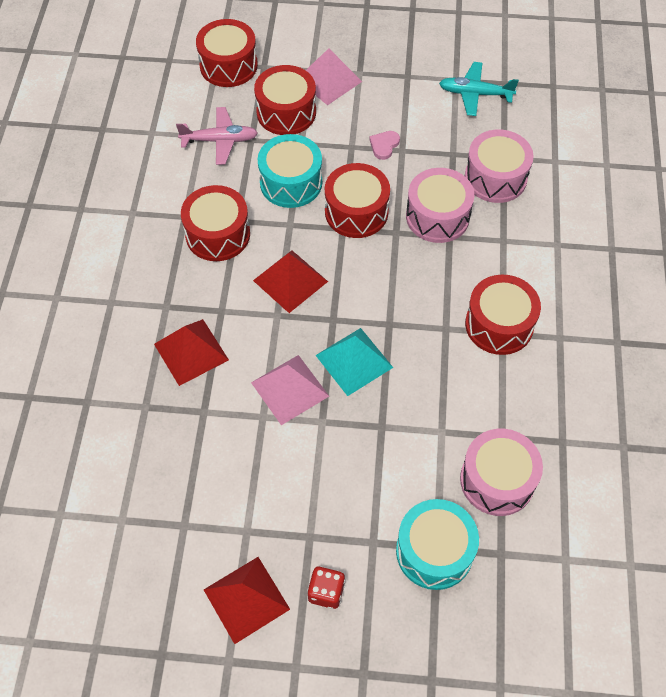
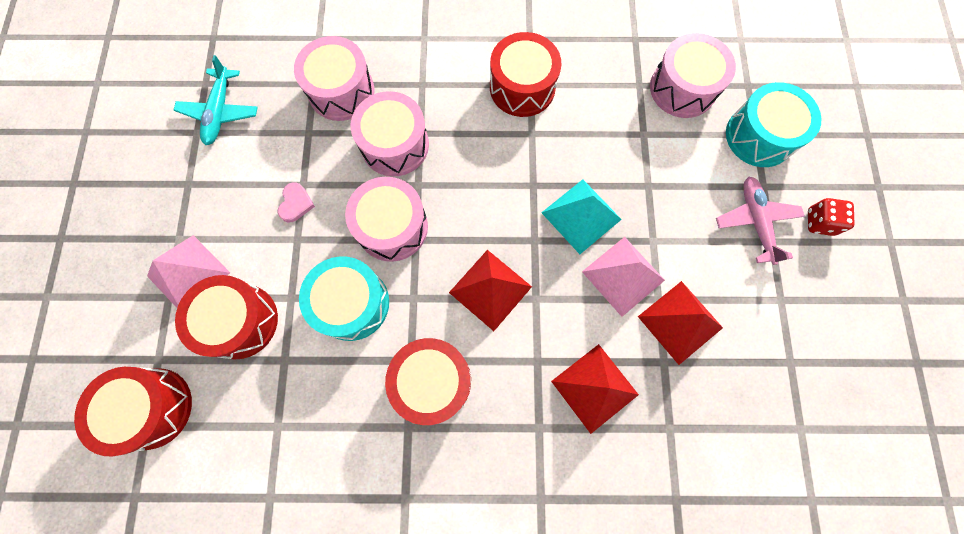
camera: 95 degrees left, 15 degrees up
pink plane [176,107,258,165] -> pink plane moved to [716,177,805,265]
red pyramid [204,557,290,644] -> red pyramid moved to [638,281,723,365]
red drum [325,163,390,238] -> pink drum [345,177,428,262]
pink heart [369,131,400,160] -> pink heart turned 105 degrees counterclockwise [278,182,315,222]

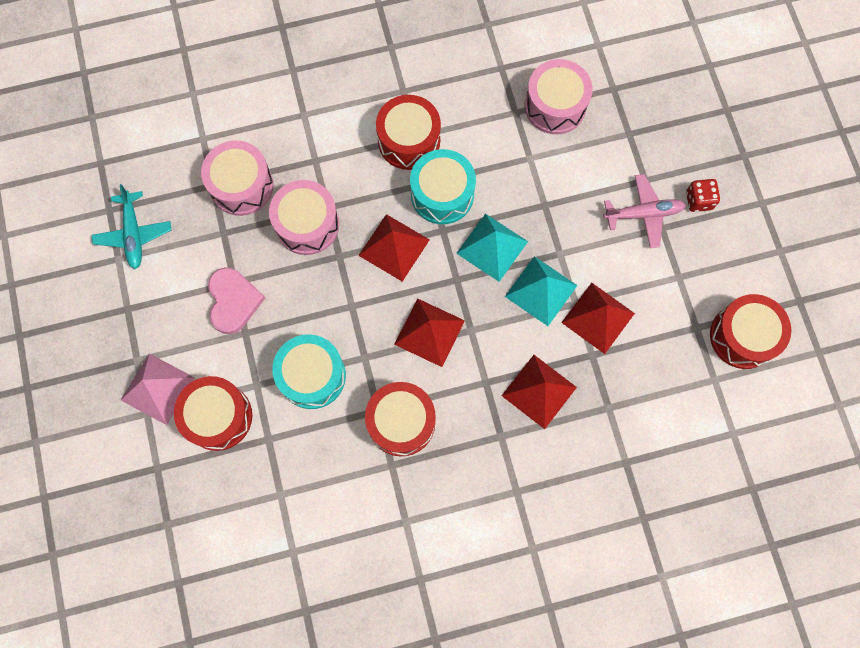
camera: 15 degrees left, 0 degrees up
red drum [74,367,192,457] -> red drum moved to [710,294,791,369]
pink heart [278,182,315,222] -> pink heart [208,267,265,334], size x1.76
pink drum [345,177,428,262] -> none
pink pyramid [582,237,665,317] -> turquoise pyramid [505,256,578,326]
pink plane [716,177,805,265] -> pink plane turned 105 degrees clockwise [603,174,686,248]
turquoise drum [726,82,822,167] -> turquoise drum moved to [410,149,476,224]
none -> red pyramid [358,214,430,282]

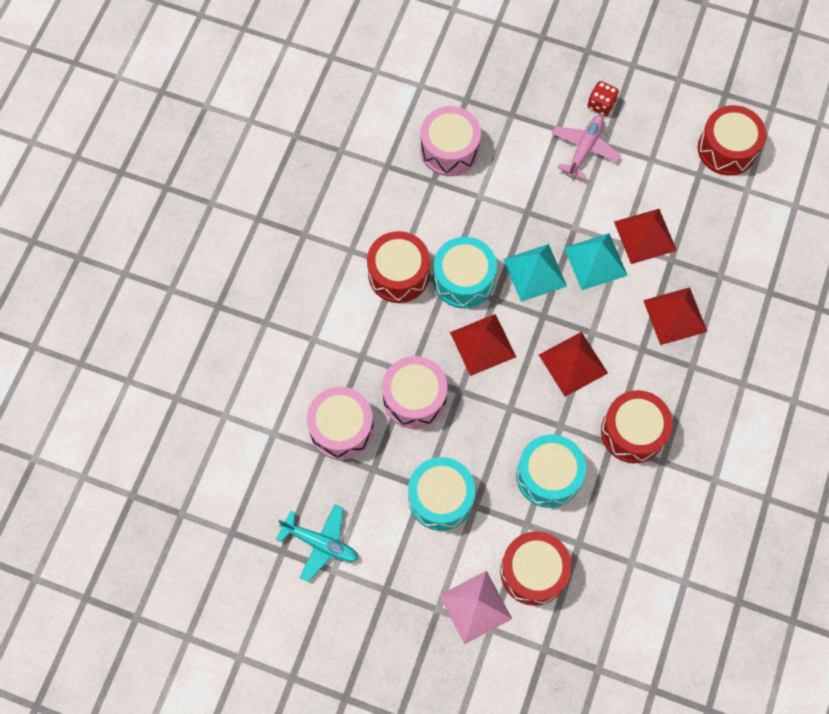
camera: 55 degrees left, 5 degrees down
pink heart [208,267,265,334] -> turquoise drum [408,457,475,531]

